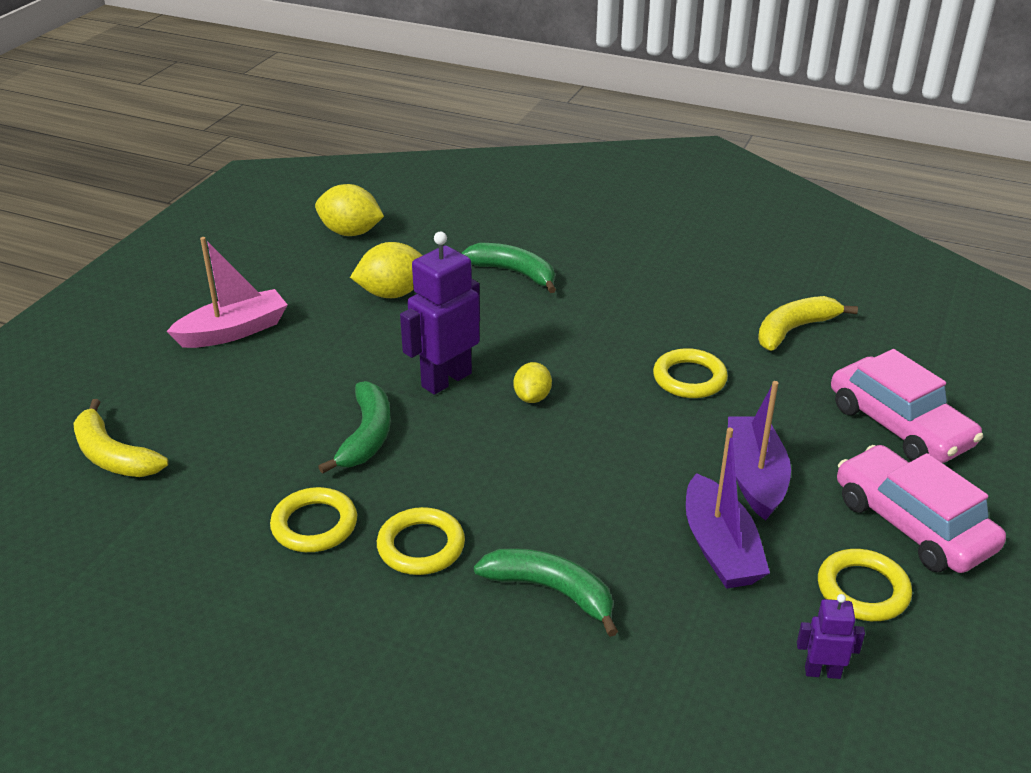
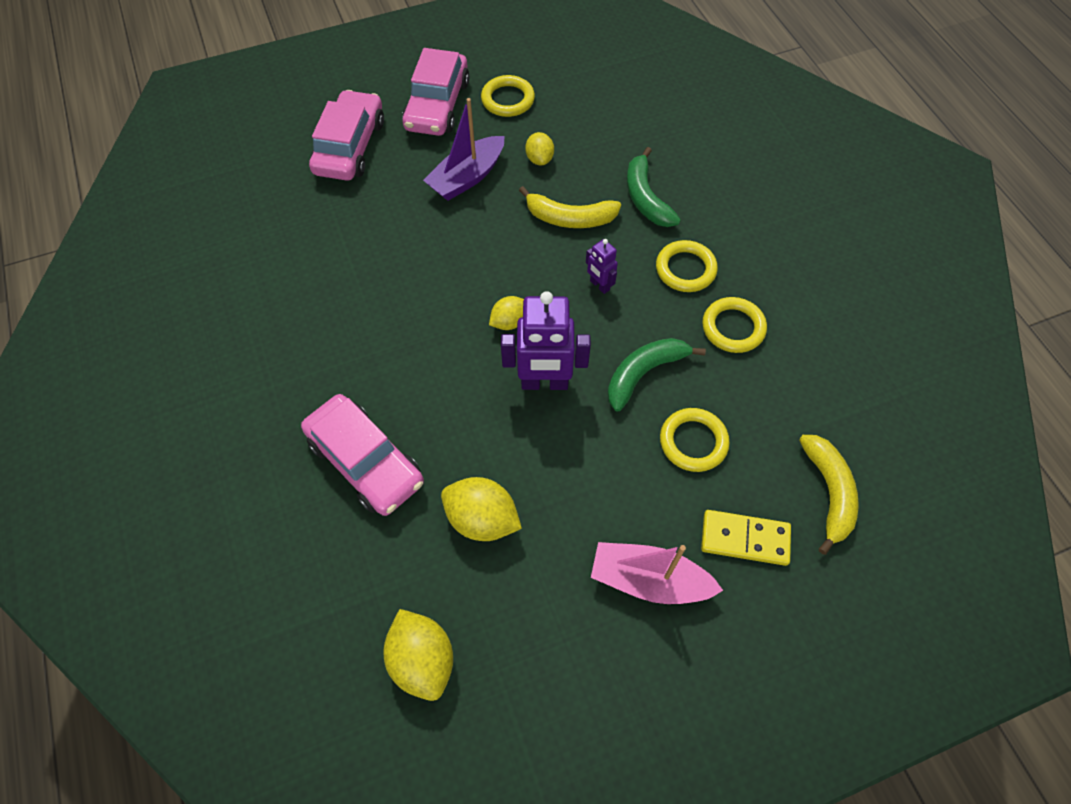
camera: 135 degrees left, 25 degrees up
green banana [462,243,556,293] -> pink car [301,394,424,516]
yellow ring [653,348,728,398] -> yellow ring moved to [660,408,730,472]
purple boat [686,428,770,589] -> yellow lemon [525,132,554,165]
yellow banana [758,296,858,351] -> yellow banana moved to [519,186,621,228]
purple robot [797,594,865,679] -> purple robot moved to [586,239,618,294]
none -> yellow domino [701,510,791,566]

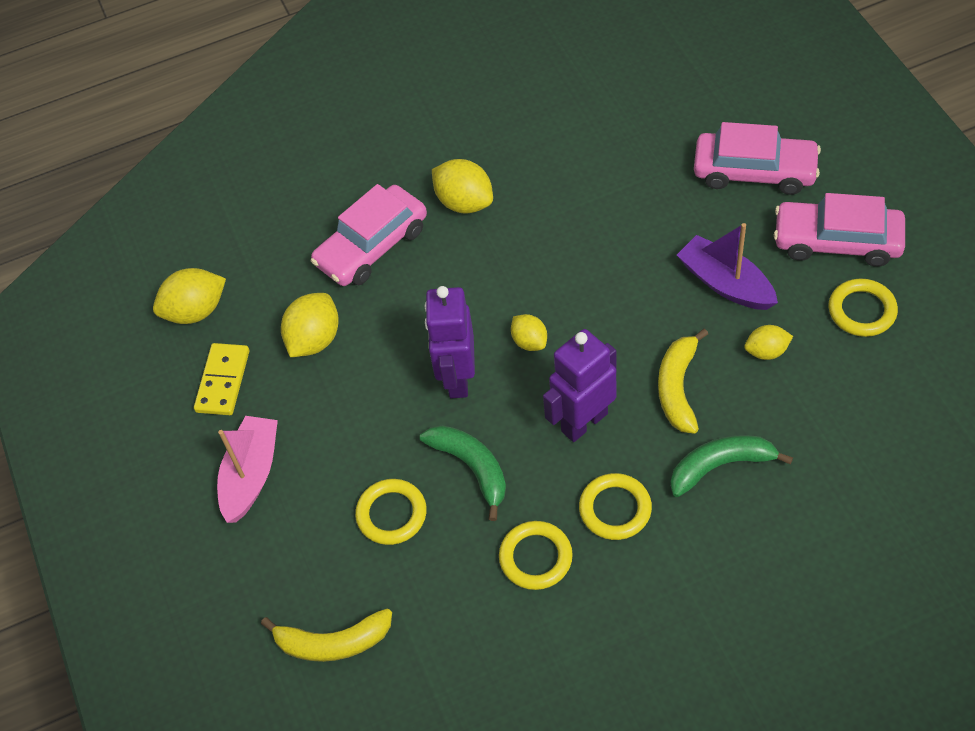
camera: 95 degrees right, 5 degrees down
purple robot [586,239,618,294] -> purple robot [543,329,616,442], size x2.00
yellow domino [701,510,791,566] -> yellow domino moved to [194,343,249,415]
none -> yellow lemon [432,159,493,213]

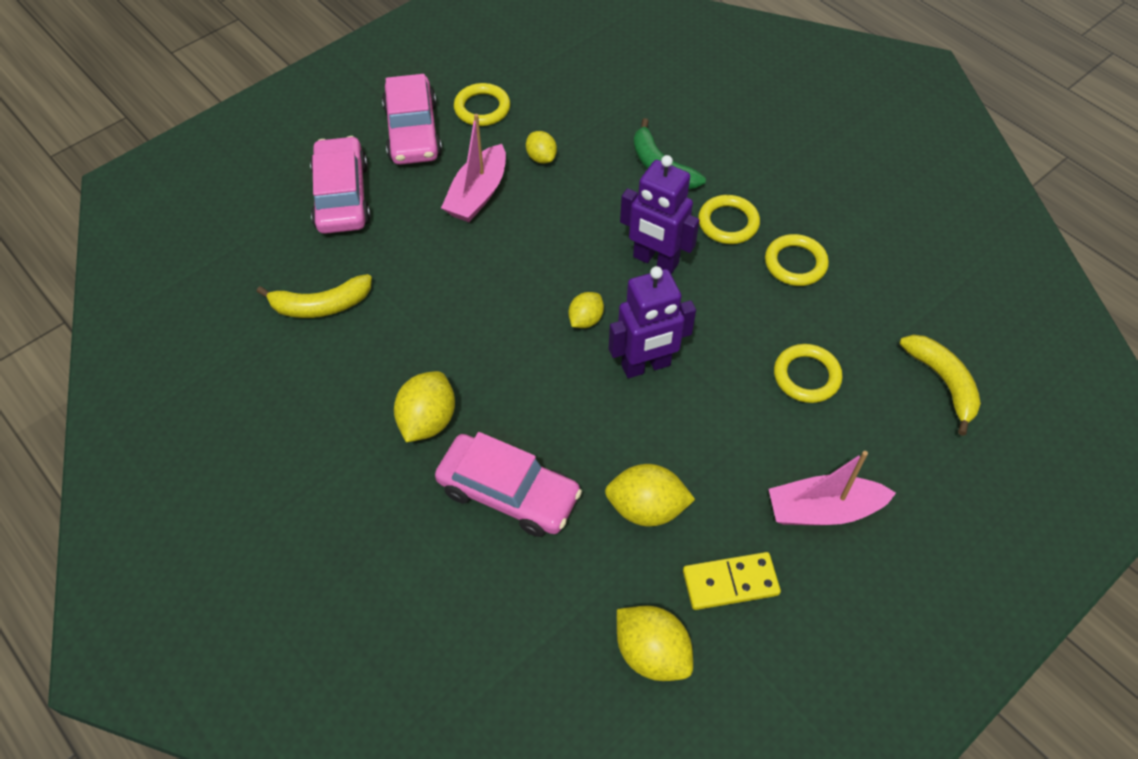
camera: 115 degrees left, 0 degrees up
green banana [420,425,506,521] -> none
yellow banana [658,328,708,434] -> yellow banana moved to [257,274,372,318]
purple boat [677,223,778,310] -> pink boat [441,114,506,222]

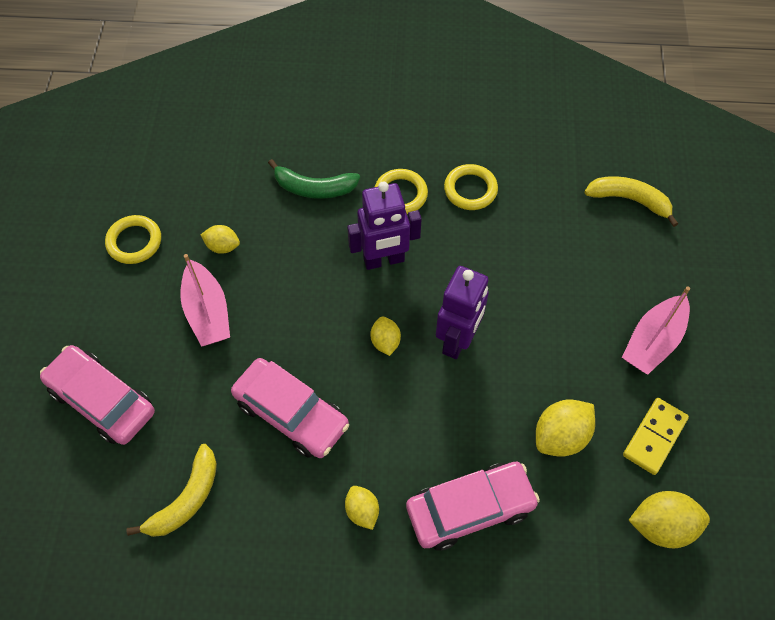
camera: 45 degrees left, 5 degrees up
pink car [382,74,442,165] -> pink car moved to [231,358,349,458]
yellow lemon [394,371,455,442] -> yellow lemon [345,486,379,530], size x0.61
yellow ring [774,344,842,403] -> none

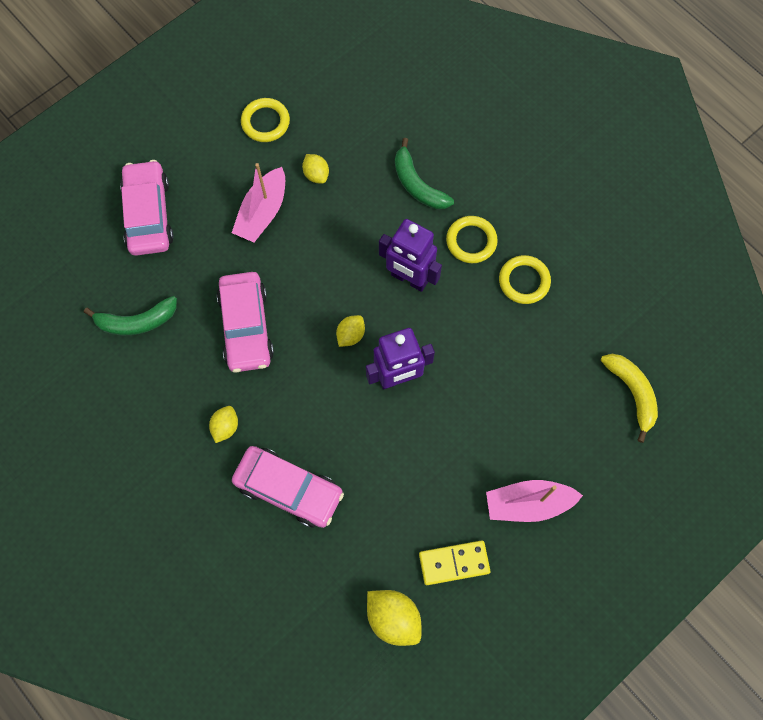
camera: 45 degrees right, 10 degrees up
yellow banana [126,444,217,537] -> green banana [84,296,177,335]
yellow lemon [536,399,595,457] -> none

